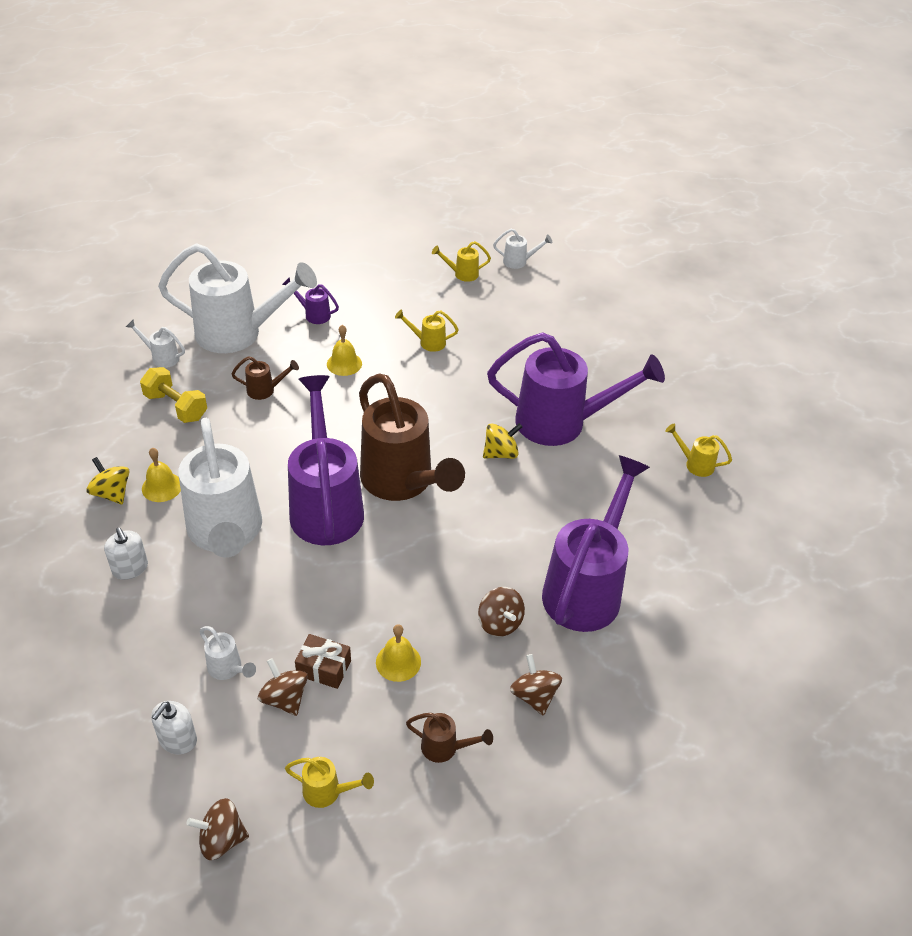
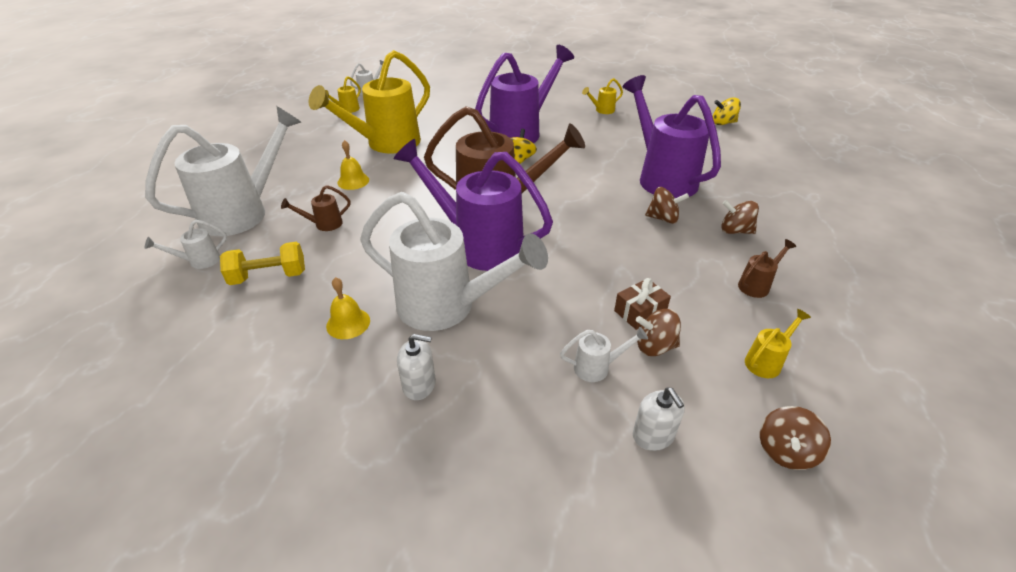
camera: 50 degrees left, 5 degrees down
yellow spinning top [86,457,130,504] -> yellow spinning top moved to [713,97,741,125]
brown watering can [232,356,299,400] -> brown watering can turned 150 degrees counterclockwise [281,185,350,231]
purple watering can [282,277,339,324] -> none
yellow bell [376,624,421,682] -> none
yellow watering can [395,310,459,352] -> yellow watering can [309,50,430,153], size x2.48

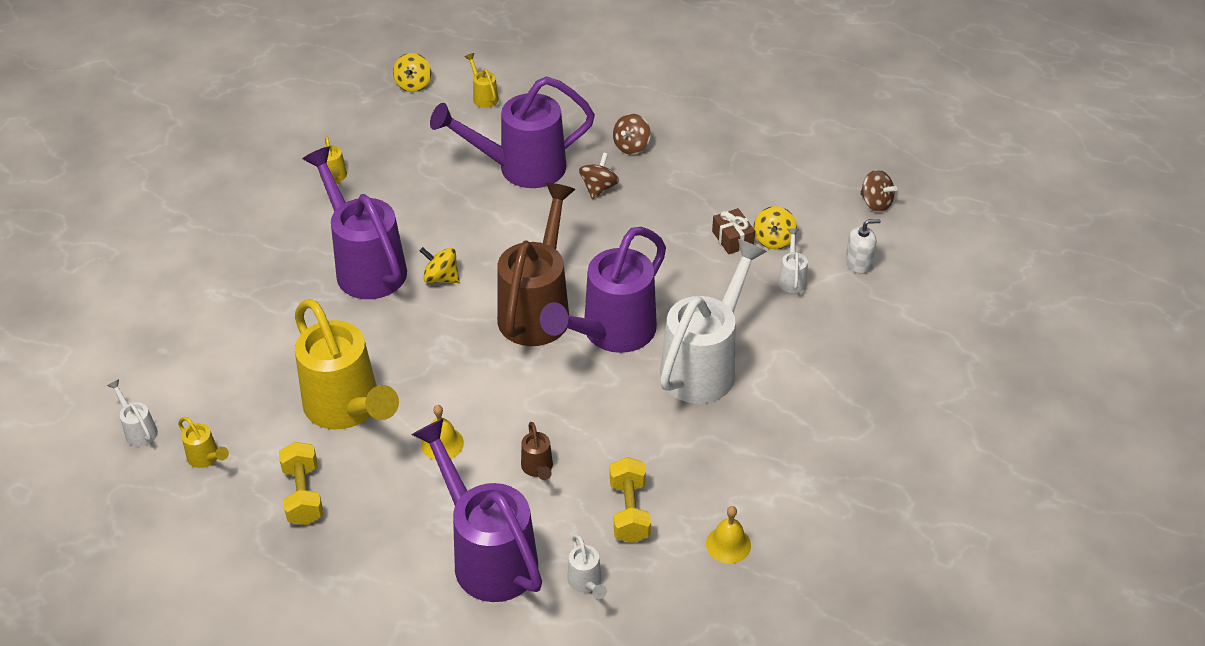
camera: 80 degrees left, 5 degrees up
white watering can [145,106,301,236] -> purple watering can [412,419,542,602]
yellow bell [326,277,370,339] -> yellow bell moved to [706,506,751,564]
white soap dispenser [397,334,436,400] -> none
brown spinning top [636,309,681,356] -> yellow spinning top [754,206,797,249]
brown watering can [738,239,796,298] -> none
yellow watering can [745,309,811,378] -> yellow watering can moved to [465,53,499,108]
none -> yellow dumbbell [279,442,323,525]

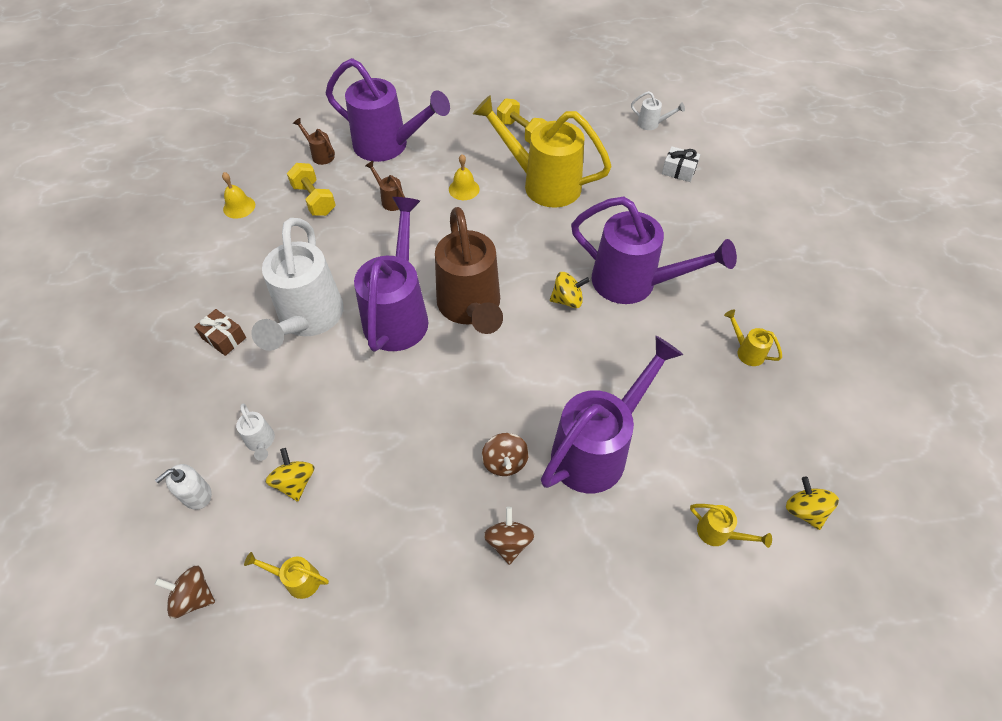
camera: 150 degrees right, 10 degrees up
yellow watering can [178,417,229,468] -> yellow watering can moved to [244,552,329,599]
white watering can [567,535,607,599] -> brown watering can [293,118,335,165]
brown gift [712,208,755,254] -> brown gift moved to [194,309,246,356]
none -> white gift [662,146,700,182]

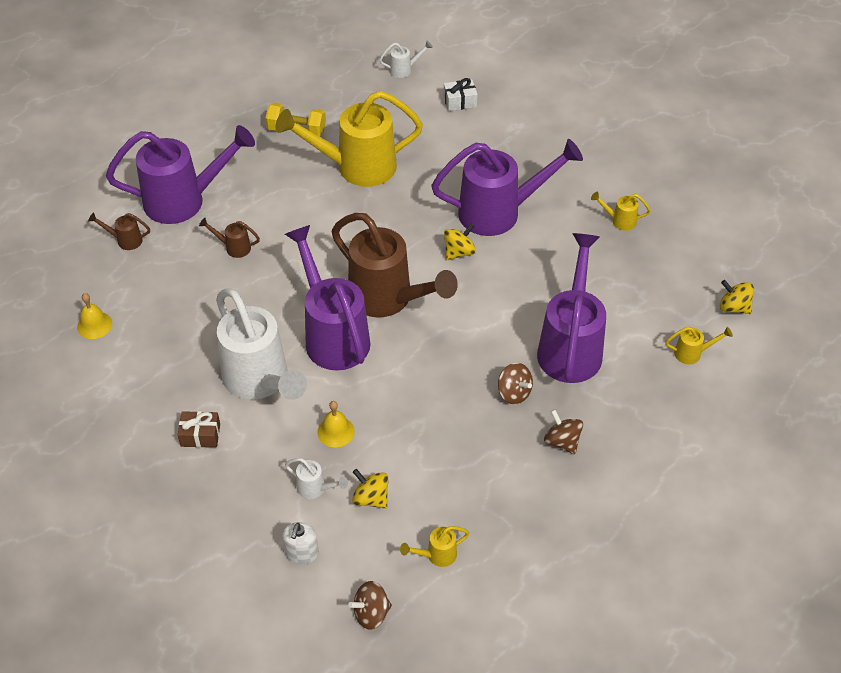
camera: 35 degrees left, 5 degrees down
yellow dumbbell [287,163,336,216] -> none
yellow bell [449,154,480,200] -> yellow bell moved to [317,401,355,448]

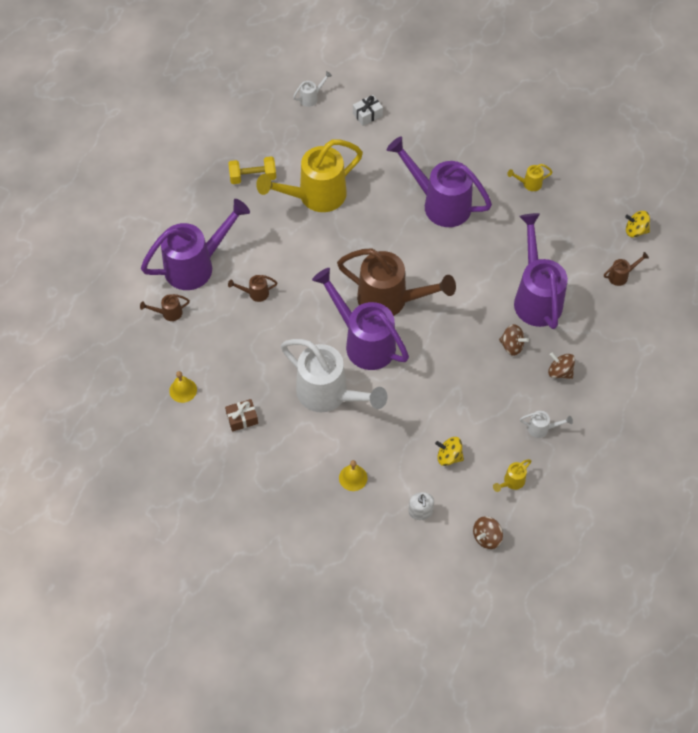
camera: 20 degrees left, 10 degrees up
brown gift [178,411,220,448] -> brown gift moved to [225,399,258,432]
white watering can [285,458,348,499] -> white watering can moved to [520,411,573,438]
yellow bell [317,401,355,448] -> yellow bell moved to [339,460,368,491]
purple watering can [431,139,583,236] -> purple watering can turned 120 degrees counterclockwise [387,137,492,227]
yellow spinning top [444,224,476,260] -> none
yellow watering can [665,327,733,364] -> brown watering can [604,252,649,286]

